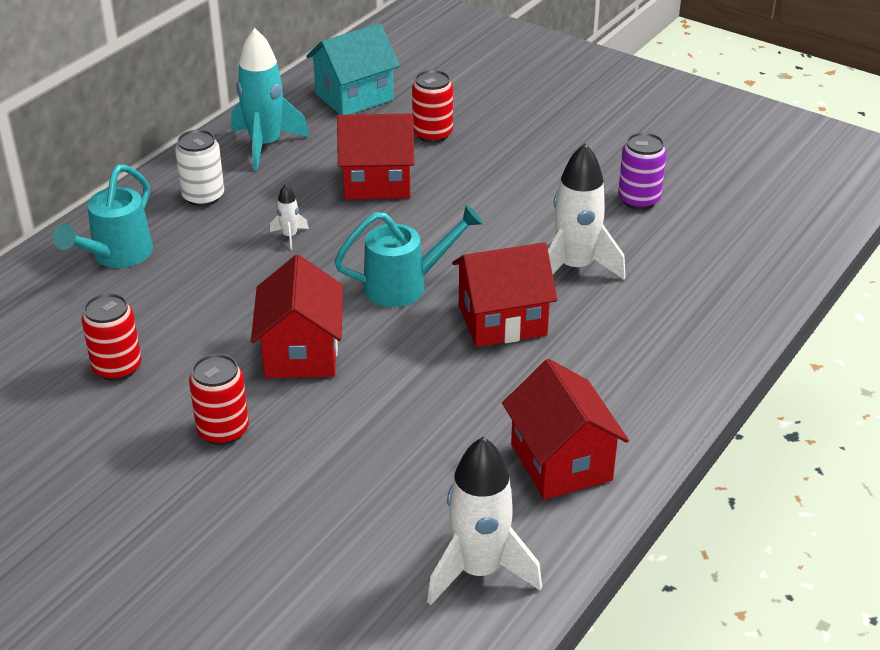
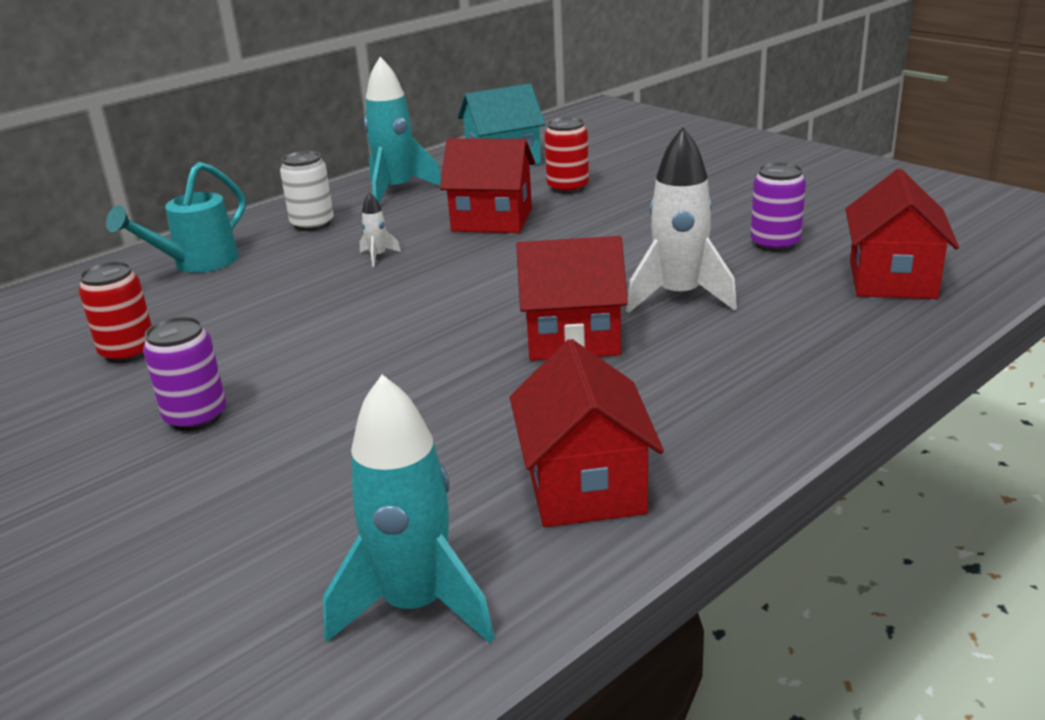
camera: 15 degrees right, 10 degrees down
red can [189,354,249,445] -> purple can [143,317,226,431]
red house [251,255,343,378] -> red house moved to [845,169,959,299]
turquoise watering can [334,205,483,307] -> none
white rocket [427,437,542,605] -> turquoise rocket [323,375,495,643]

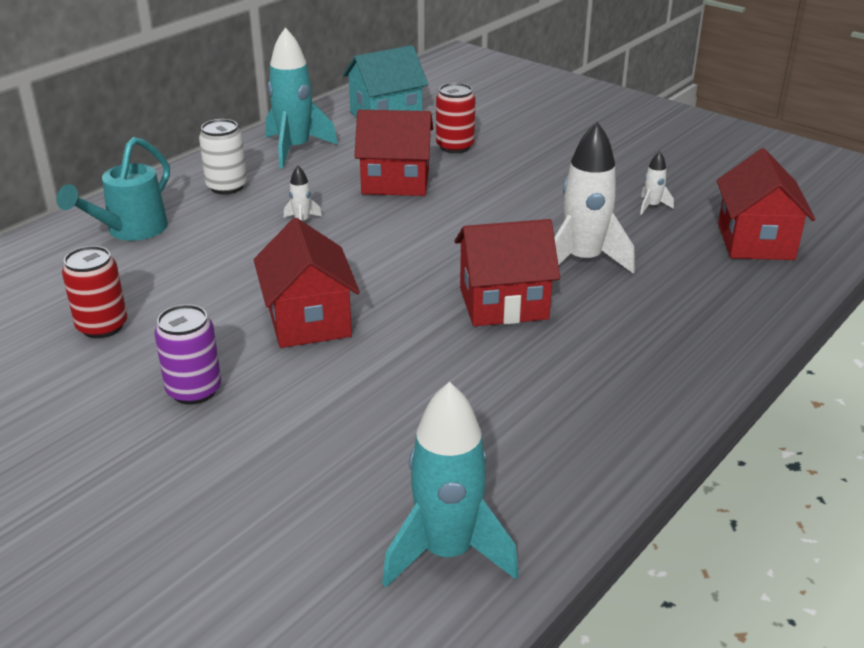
camera: 10 degrees left, 5 degrees up
red house [510,339,664,527] -> red house moved to [254,218,360,348]
purple can [751,162,806,252] -> white rocket [640,151,674,215]

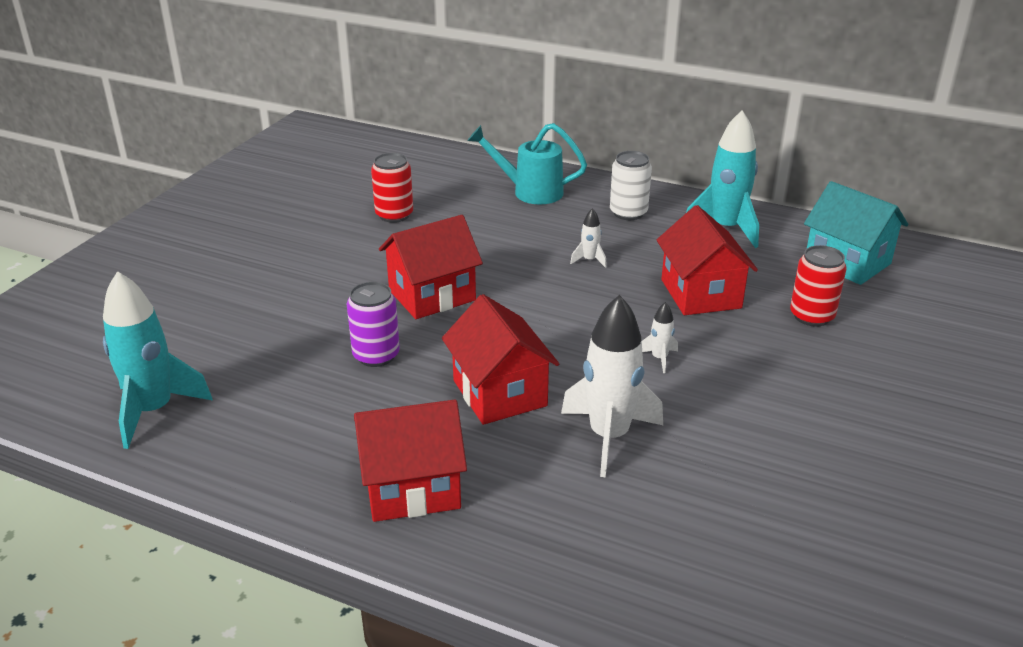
camera: 75 degrees right, 0 degrees up
purple can [154,304,221,405] -> purple can moved to [347,282,400,367]
white rocket [640,151,674,215] -> white rocket moved to [642,302,678,373]
red house [717,148,816,260] -> red house moved to [354,400,467,522]

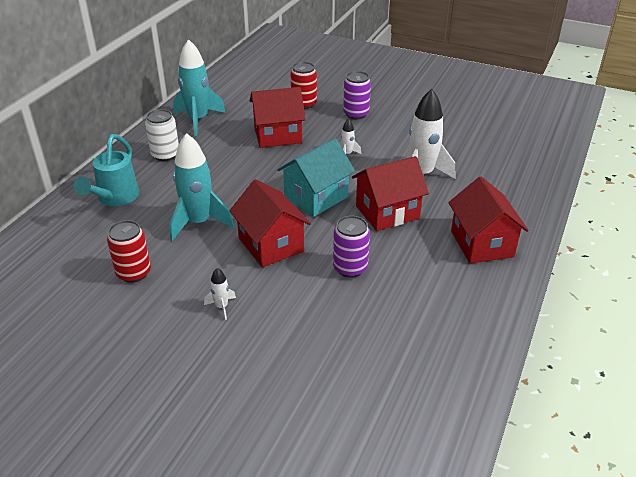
camera: 90 degrees left, 5 degrees up
turquoise rocket [103,271,213,449] -> turquoise rocket moved to [169,133,234,241]
white rocket [570,208,607,268] -> white rocket moved to [204,268,236,320]
turquoise house [804,181,908,285] -> turquoise house moved to [277,138,355,217]
none -> purple can [343,71,371,119]

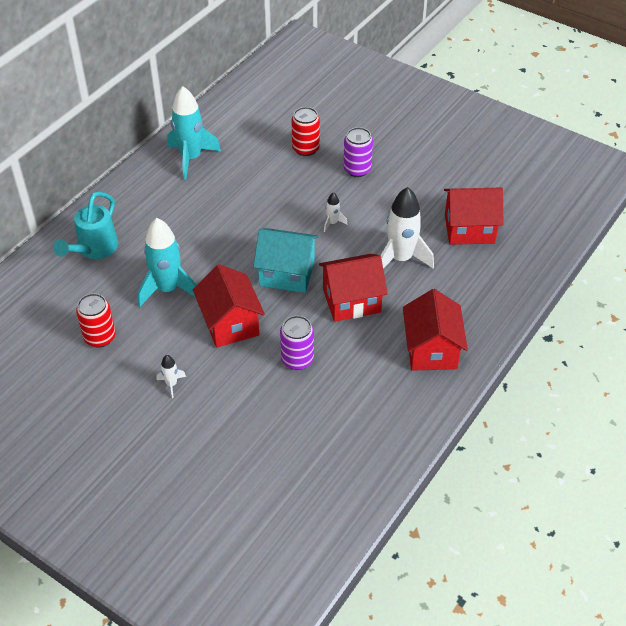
camera: 10 degrees right, 10 degrees up
white can [145,109,179,161] -> none
red house [250,87,306,148] -> red house moved to [444,187,503,245]
turquoise house [277,138,355,217] -> turquoise house turned 45 degrees clockwise [253,228,319,293]

